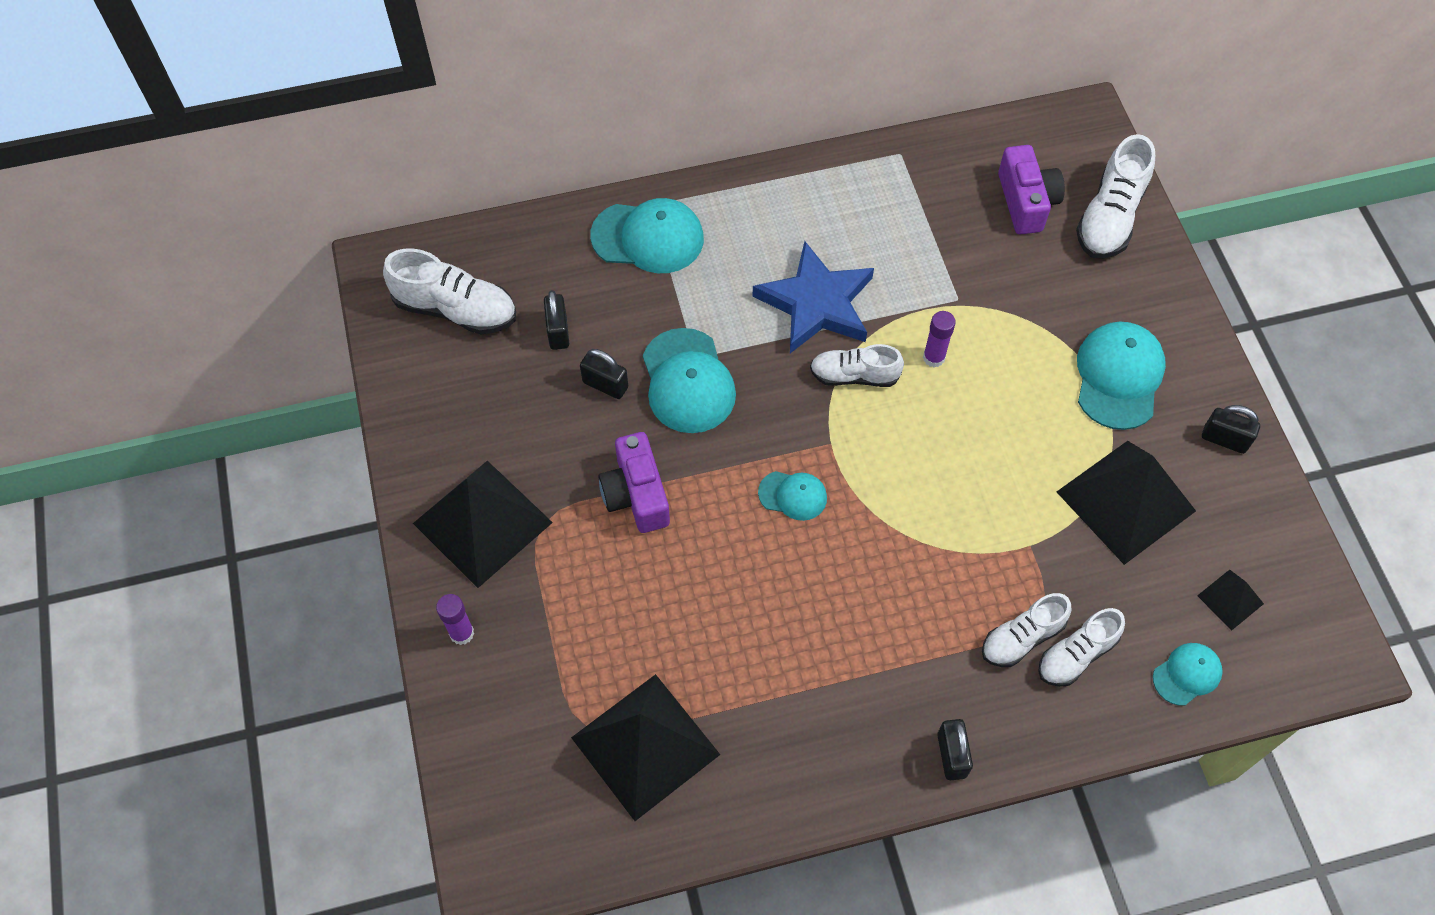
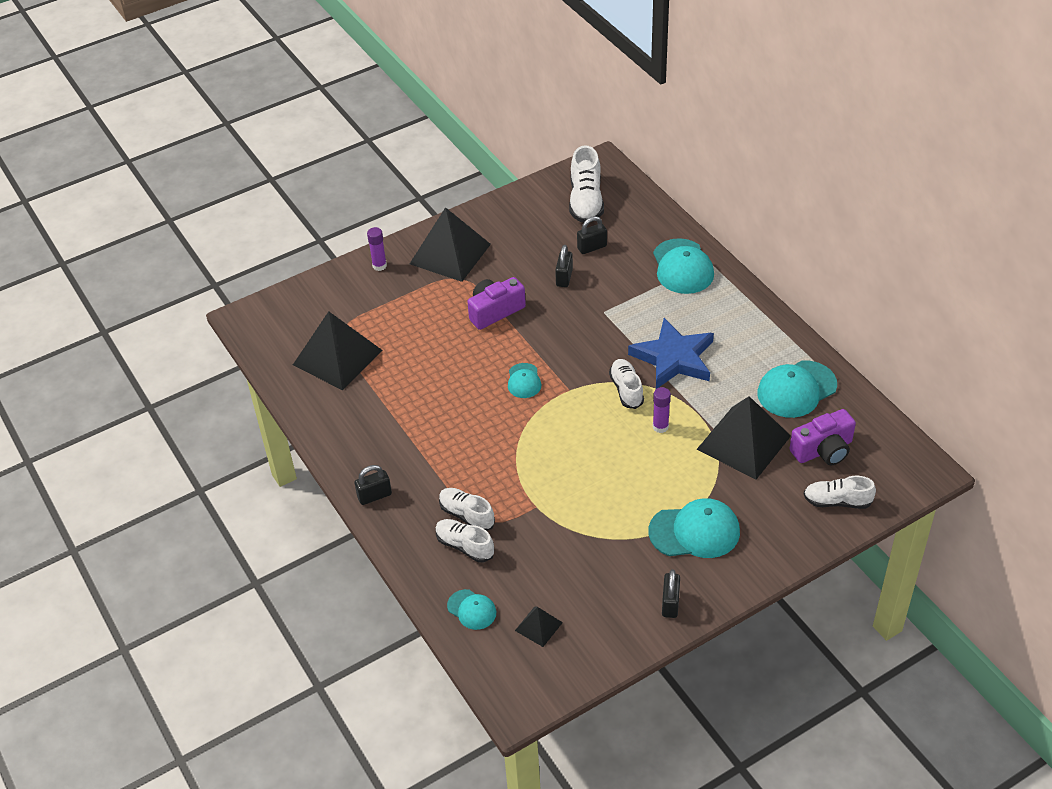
camera: 75 degrees right, 15 degrees down
turquoise cap [643,328,736,433] -> turquoise cap moved to [757,361,837,418]
black pyramid [1057,441,1196,565] -> black pyramid moved to [697,396,791,480]
white shoe [1076,134,1155,259] -> white shoe [804,476,876,509], size x0.66

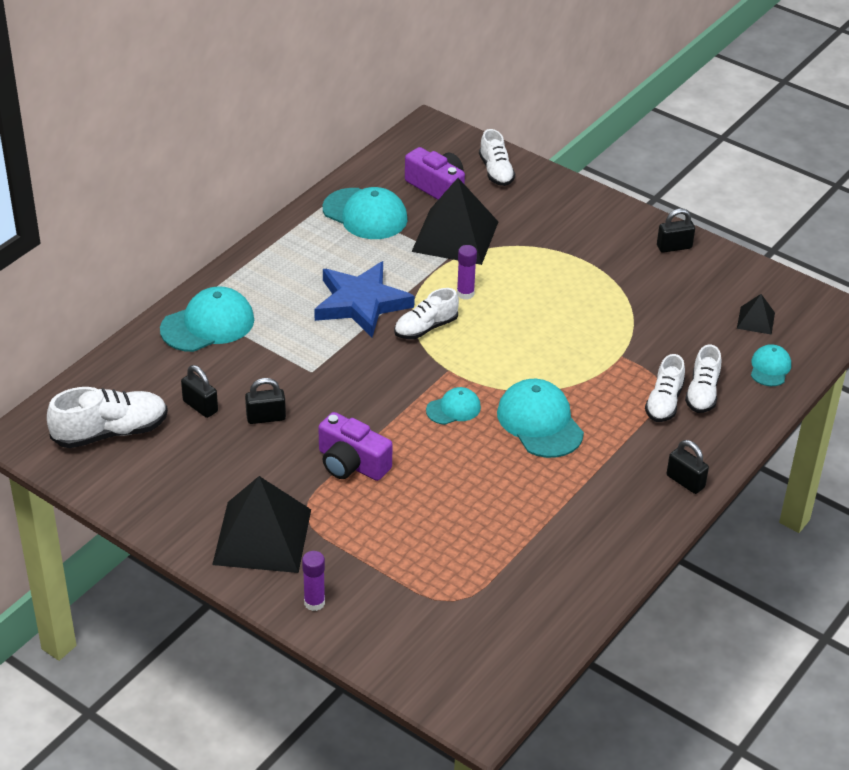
camera: 115 degrees left, 5 degrees down
black pyramid [293,311,382,390] -> none
turquoise cap [648,498,740,558] -> turquoise cap moved to [497,379,584,458]

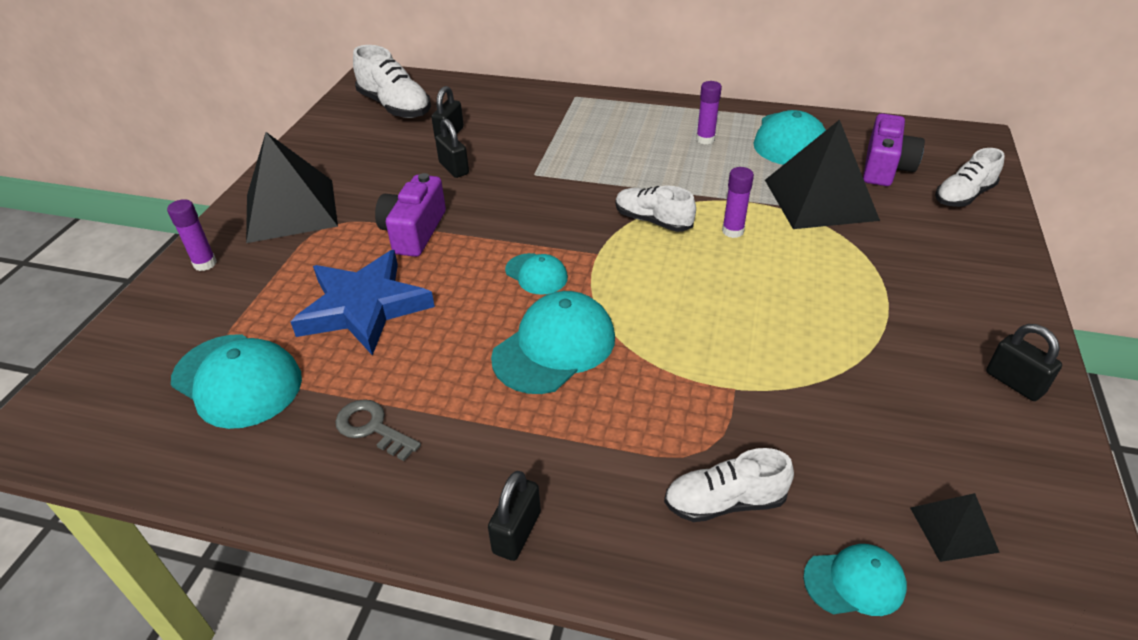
camera: 70 degrees right, 0 degrees up
turquoise cap [160,286,254,352] -> turquoise cap moved to [171,334,302,429]
blue star [314,261,415,337] -> blue star moved to [290,250,435,356]
white shoe [645,354,685,422] -> none
none -> grey key [335,399,421,461]
none -> purple glue stick [696,81,722,144]

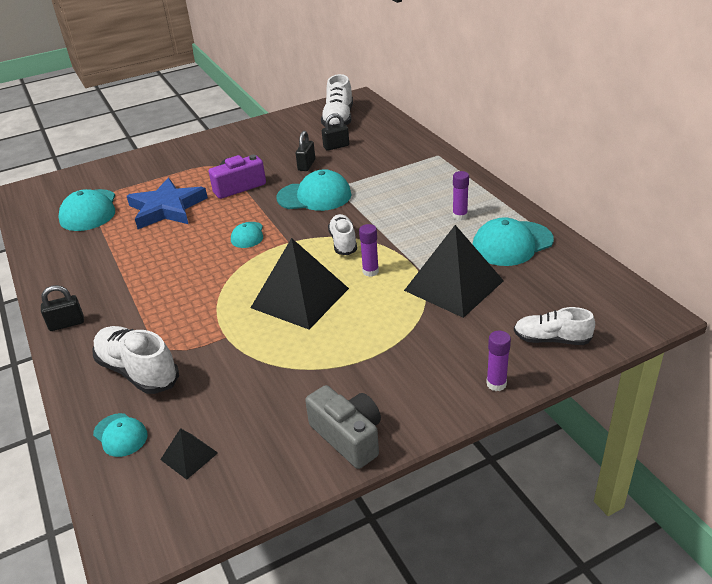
camera: 50 degrees right, 5 degrees down
purple glue stick [167,199,217,271] -> purple glue stick moved to [486,331,511,391]
black pyramid [246,132,338,243] -> black pyramid moved to [251,238,349,330]
grey key [335,399,421,461] -> none
turquoise cap [491,291,615,394] -> turquoise cap moved to [276,169,352,211]
white shoe [664,448,794,522] -> white shoe [92,326,179,394], size x1.51
purple camera [863,113,925,186] -> none
black padlock [986,324,1062,401] -> grey camera [305,385,381,469]

